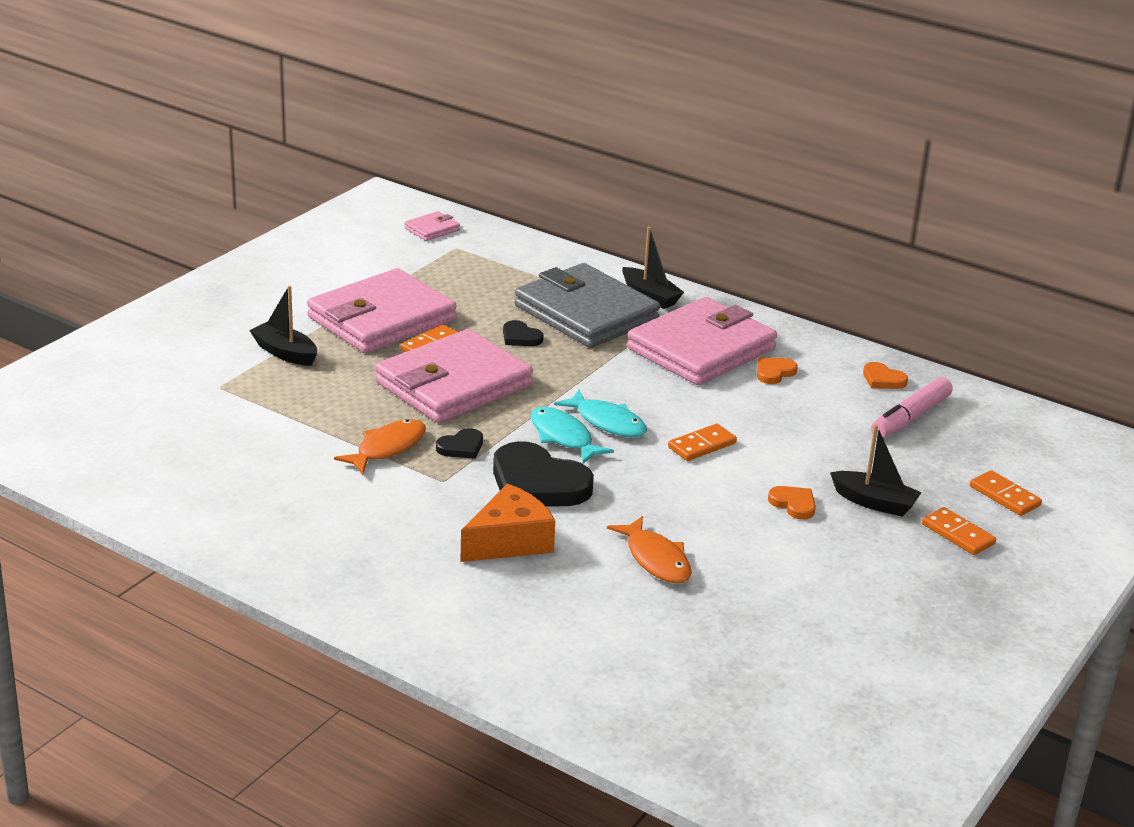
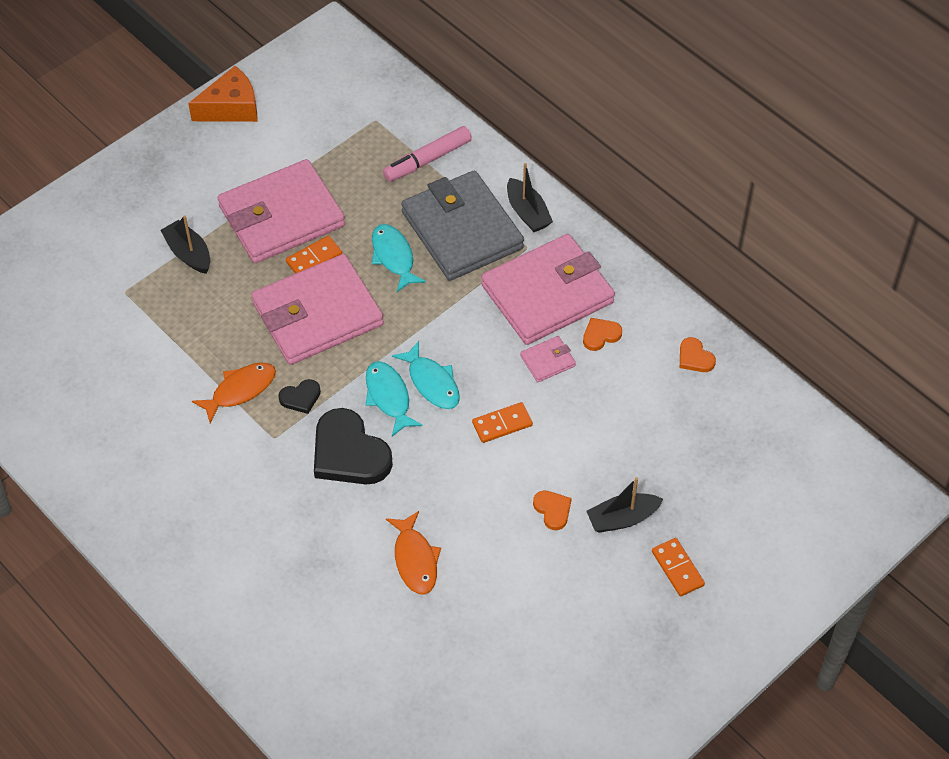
camera: 15 degrees right, 25 degrees up
pink wallet [404,211,460,241] -> pink wallet moved to [520,336,576,382]
orange cheese [460,484,555,562] -> orange cheese moved to [188,66,257,122]
black heart [503,320,544,346] -> turquoise fish [372,224,426,292]
black boat [830,425,922,517] -> black boat turned 120 degrees clockwise [586,477,663,533]
pink marker [871,377,953,438] -> pink marker moved to [383,126,472,182]
orange domino [970,470,1042,516] -> none

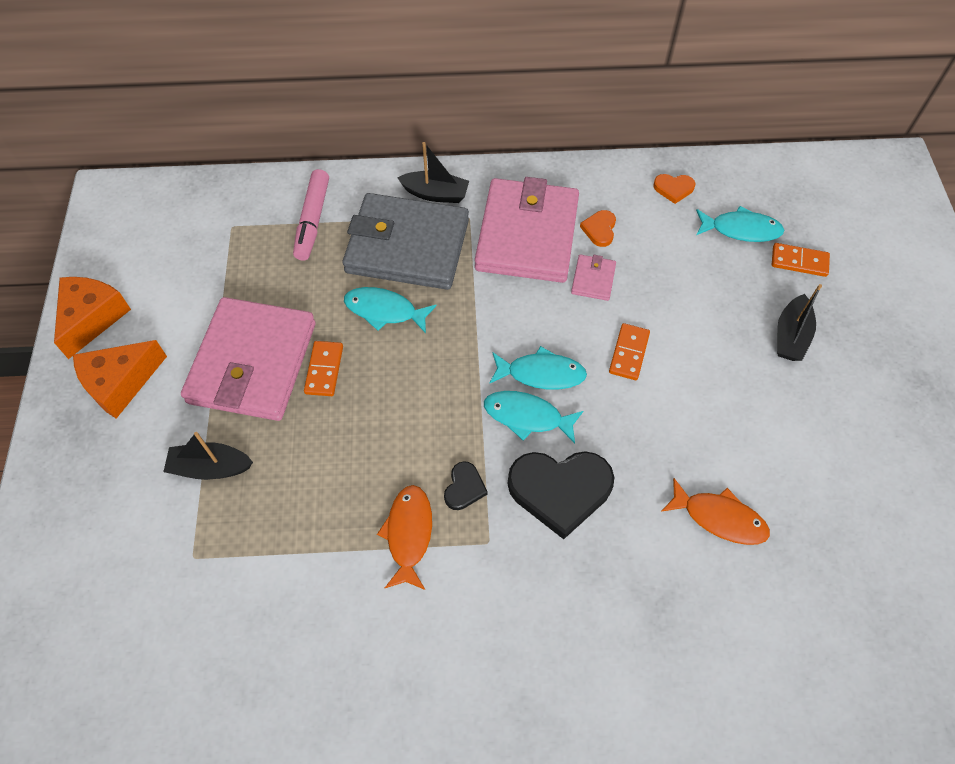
camera: 50 degrees left, 5 degrees up
pink wallet [251,254,384,365] -> none
orange heart [533,490,572,530] -> none
orange domino [652,538,705,596] -> orange domino moved to [772,243,830,277]
none -> orange cheese [73,340,167,419]
none -> turquoise fish [696,206,784,242]

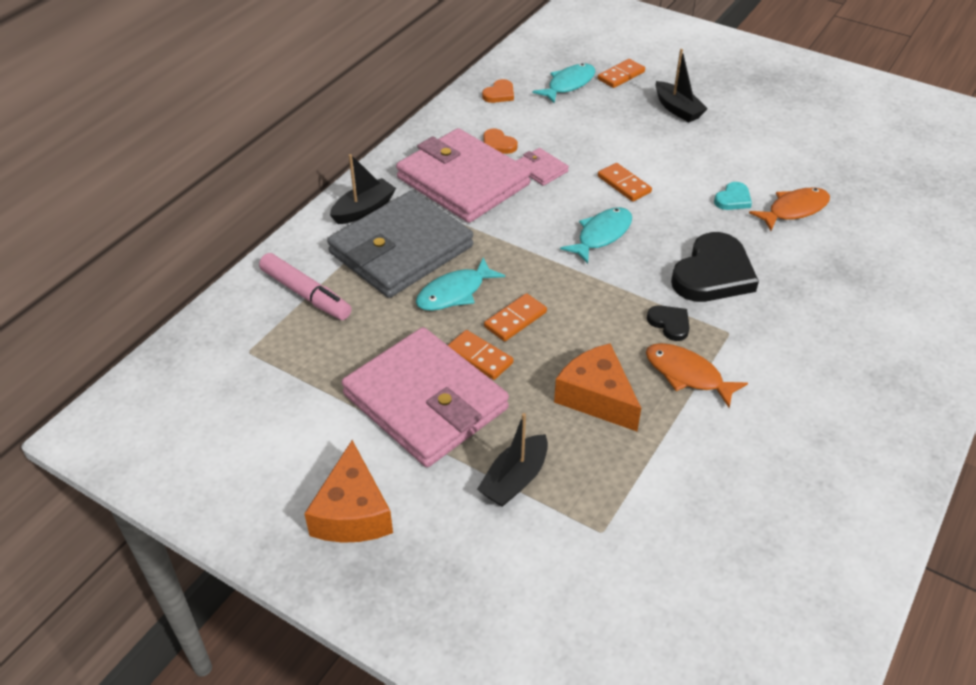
camera: 55 degrees left, 15 degrees down
orange cheese [54,277,131,359] -> orange cheese moved to [554,343,641,431]
turquoise fish [484,391,583,444] -> none
none -> orange domino [484,293,547,341]
none -> turquoise heart [714,182,752,210]

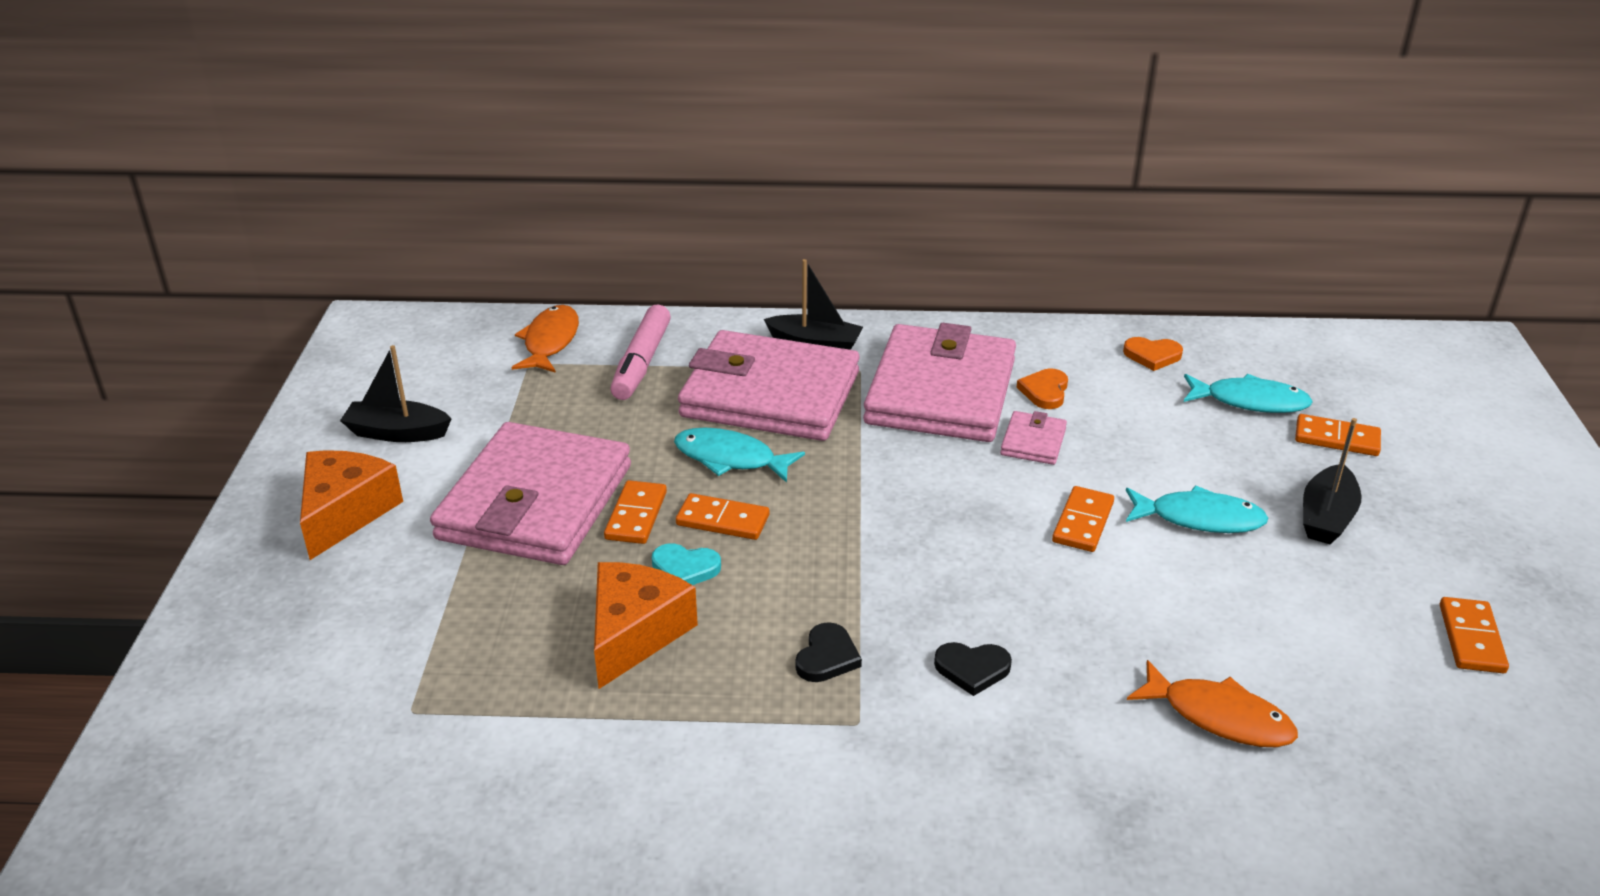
camera: 60 degrees right, 10 degrees down
orange cheese [304,440,393,543] -> orange cheese turned 135 degrees clockwise [300,450,403,560]
grey wallet [327,190,473,298] -> pink wallet [678,330,860,441]
black boat [477,413,548,507] -> black boat moved to [340,345,452,442]
turquoise fish [560,207,632,264] -> turquoise fish moved to [1126,486,1268,533]
orange fish [646,343,748,408] -> orange fish moved to [511,305,579,373]
black heart [671,232,759,302] -> black heart [934,642,1012,696], size x0.48
turquoise heart [714,182,752,210] -> turquoise heart moved to [652,543,721,585]
none -> orange domino [1440,597,1509,673]

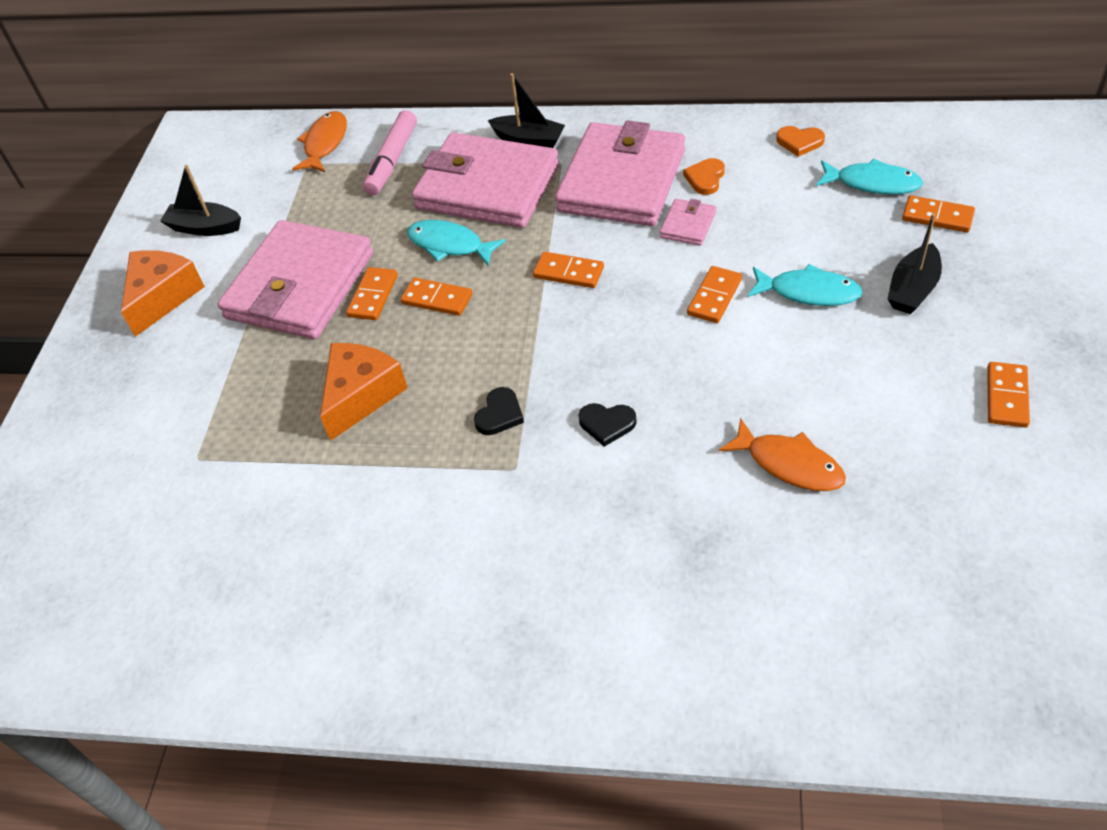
camera: 10 degrees right, 15 degrees up
turquoise heart [652,543,721,585] -> none
none -> orange domino [533,252,604,288]

